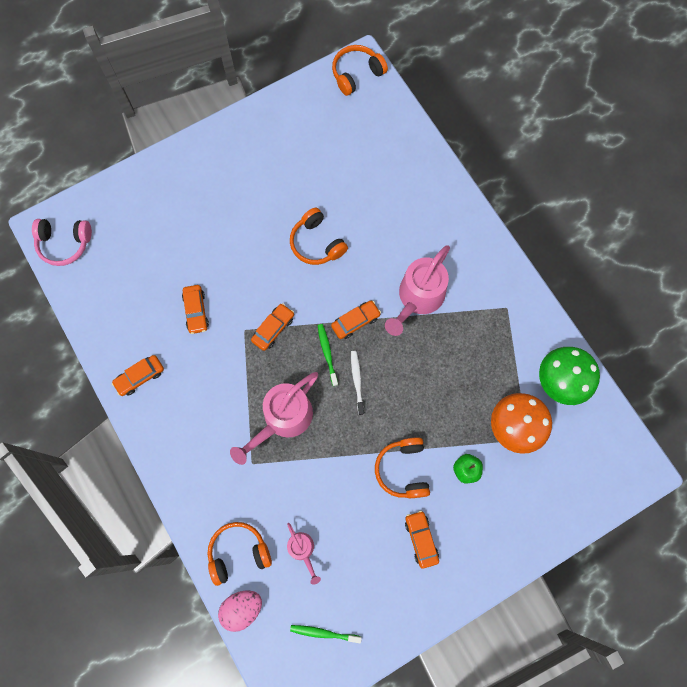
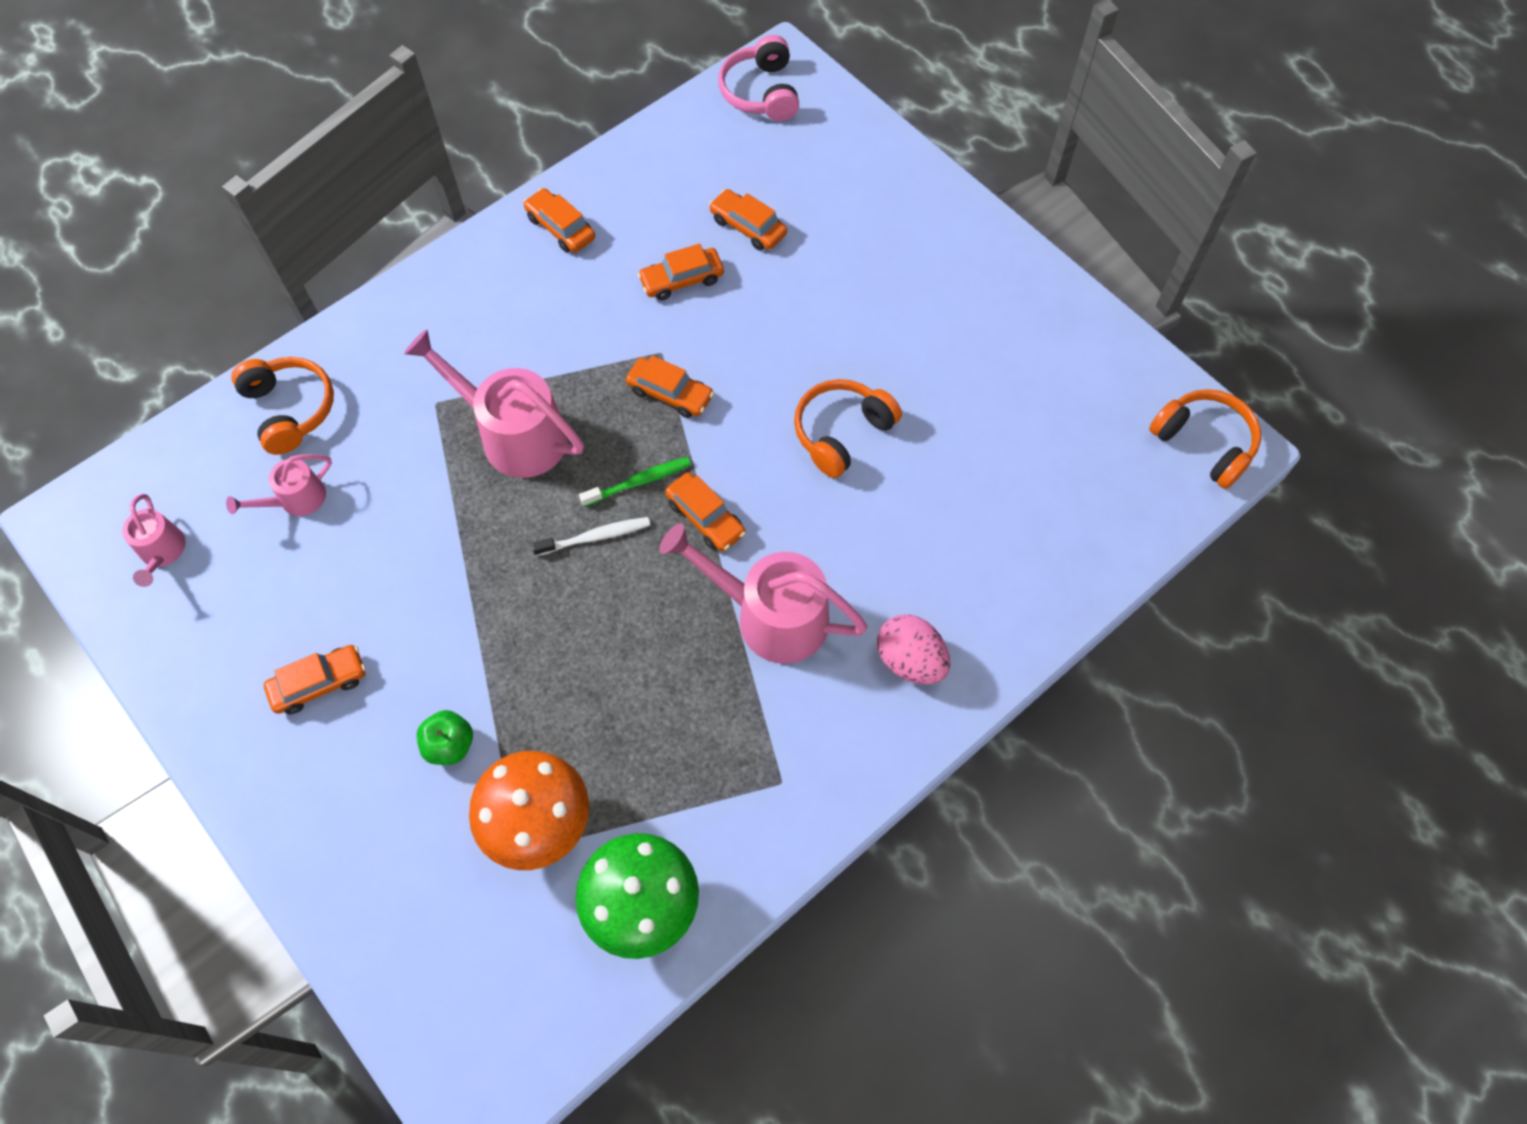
camera: 80 degrees right, 10 degrees down
pink egg [218,590,262,632] -> pink egg moved to [877,614,950,684]
green toothbrush [290,625,362,643] -> pink watering can [122,494,186,587]
orange headphones [375,437,430,498] -> none
none -> orange car [709,189,787,251]

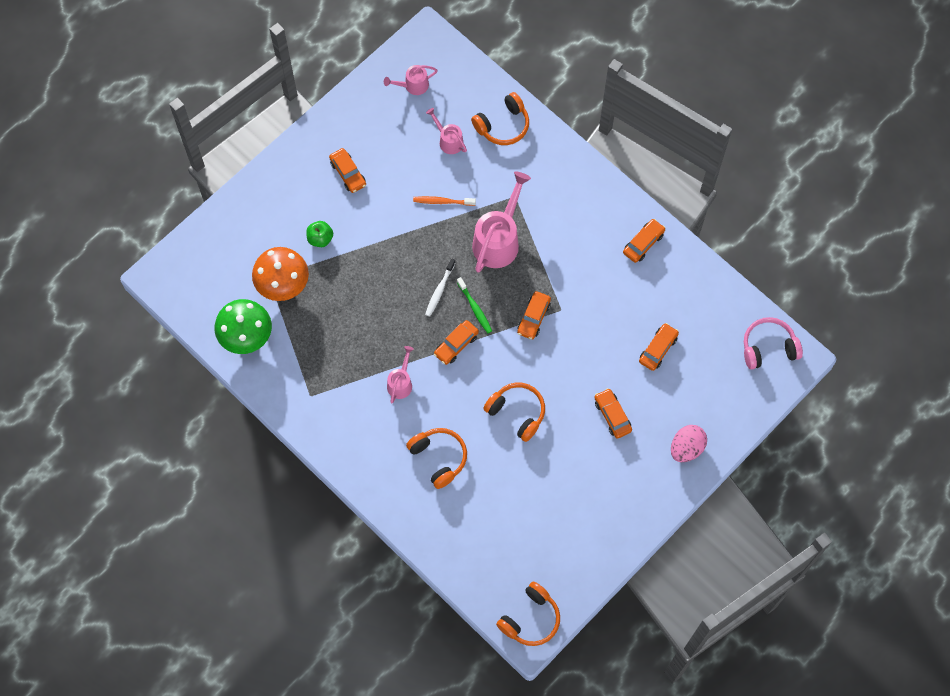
camera: 85 degrees right, 5 degrees up
white toothbrush [532,517,650,556] -> white toothbrush turned 45 degrees clockwise [425,258,456,317]
orange car [638,244,724,300] -> orange car moved to [594,388,632,439]
pink watering can [659,523,867,664] -> pink watering can [387,346,414,403], size x0.53
pink egg [877,614,950,684] -> pink egg moved to [671,425,707,462]
none -> orange headphones [406,428,467,489]
none -> orange toothbrush [413,196,476,206]

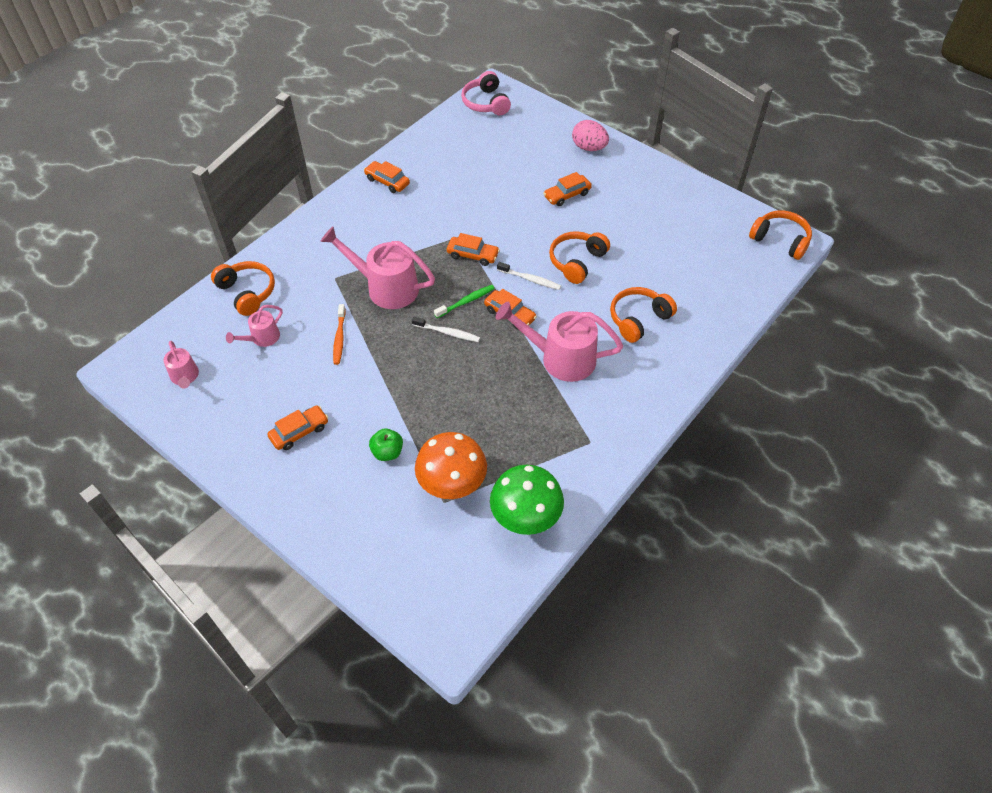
camera: 95 degrees left, 15 degrees down
pink watering can [387,346,414,403] -> pink watering can [496,302,623,382], size x1.89
orange car [639,323,679,371] -> none
none -> white toothbrush [497,262,561,290]

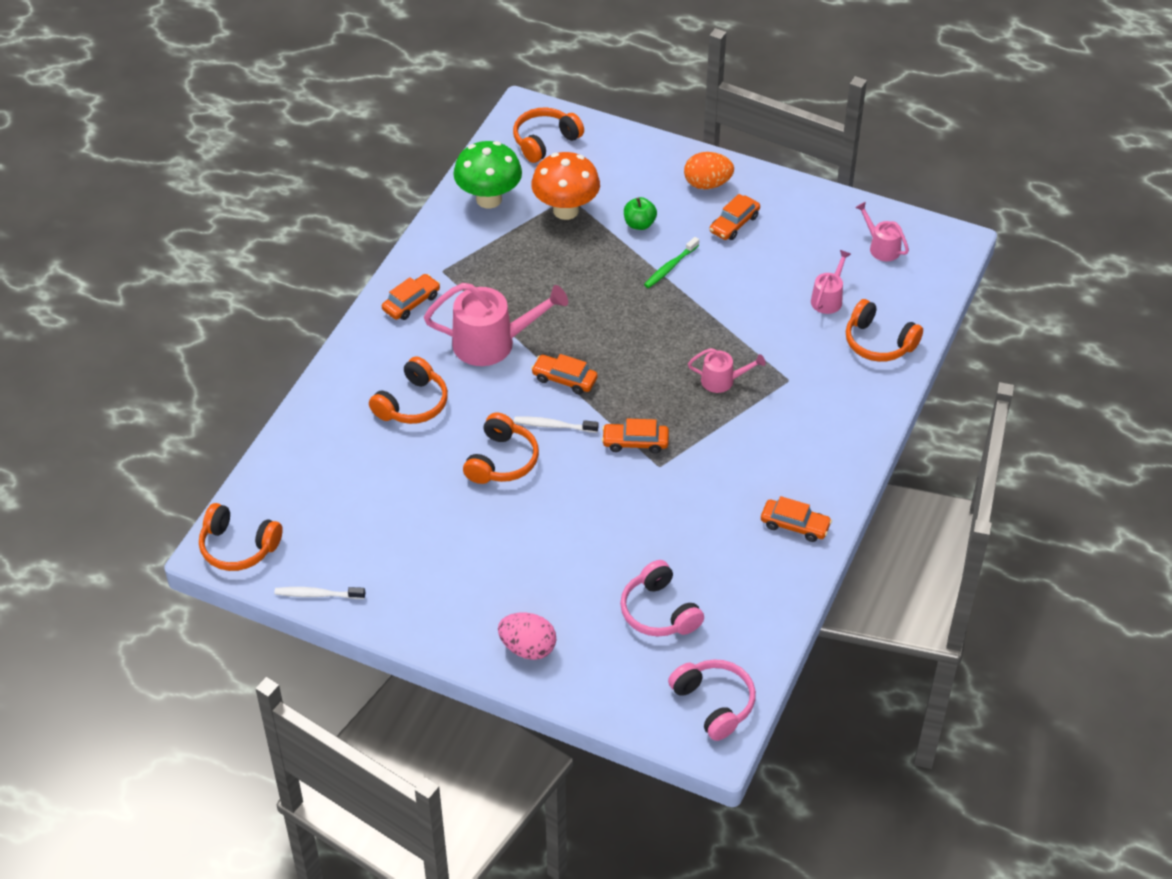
camera: 165 degrees right, 5 degrees down
pink watering can [320,226,435,309] -> pink watering can [688,348,766,393], size x0.53
orange toothbrush [333,304,346,365] -> none
white toothbrush [412,317,480,342] -> white toothbrush moved to [274,587,365,599]
green toothbrush [434,285,495,318] -> green toothbrush moved to [644,237,699,288]
orange car [543,172,592,206] -> orange car moved to [382,274,440,320]
none -> orange headphones [513,108,584,163]
none -> pink headphones [620,560,704,636]
none -> orange egg [684,152,734,189]

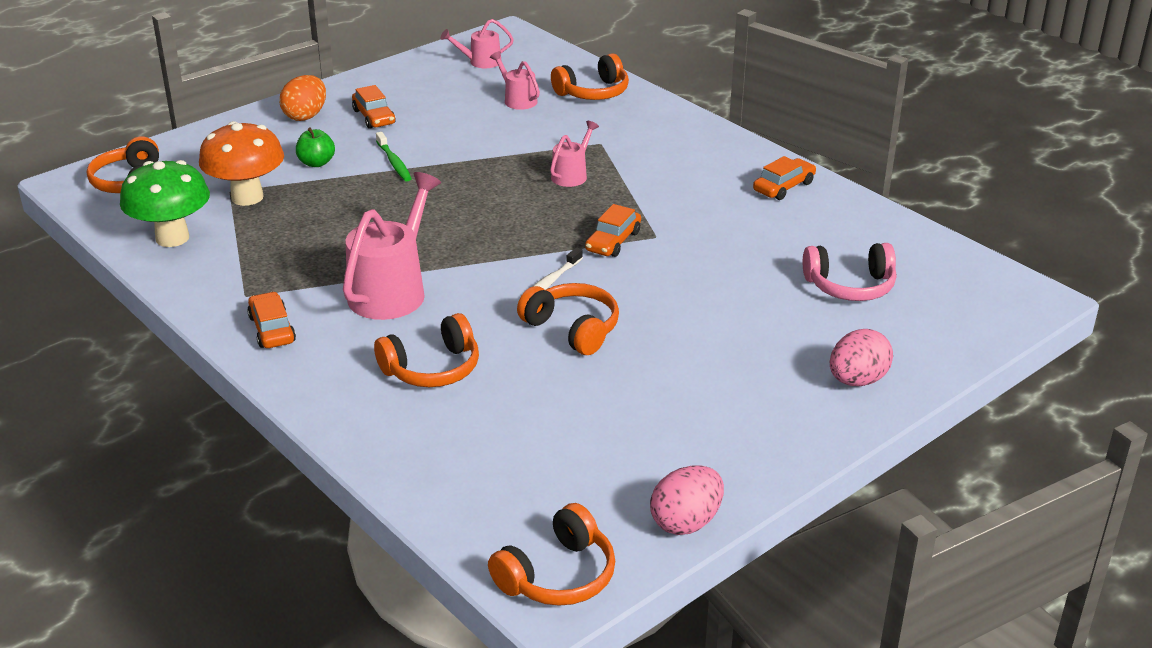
camera: 65 degrees left, 15 degrees down
white toothbrush [274,587,365,599] -> pink egg [650,465,724,535]
orange headphones [369,356,448,424] -> orange headphones turned 90 degrees clockwise [374,313,479,387]
orange car [531,354,598,394] -> none
pink headphones [668,659,756,741] -> none

